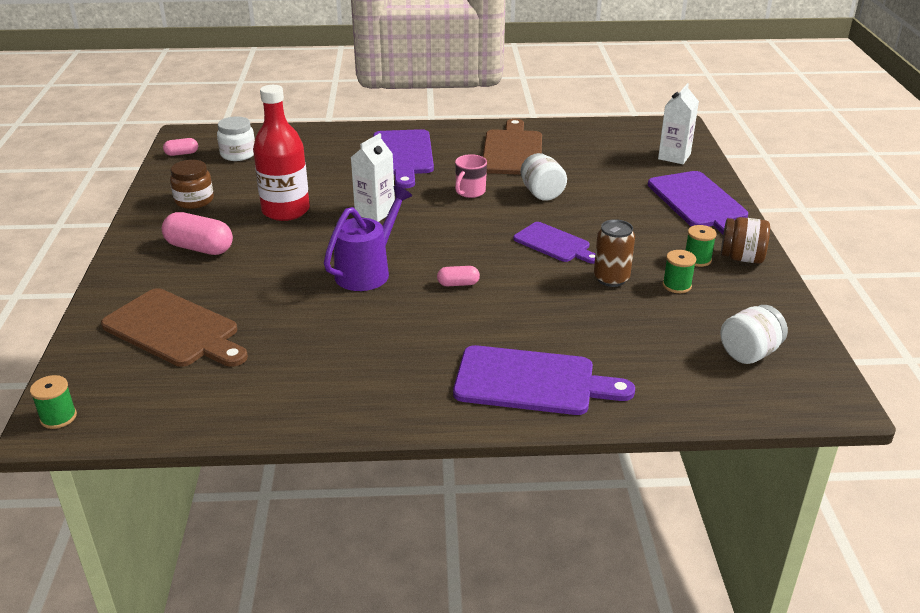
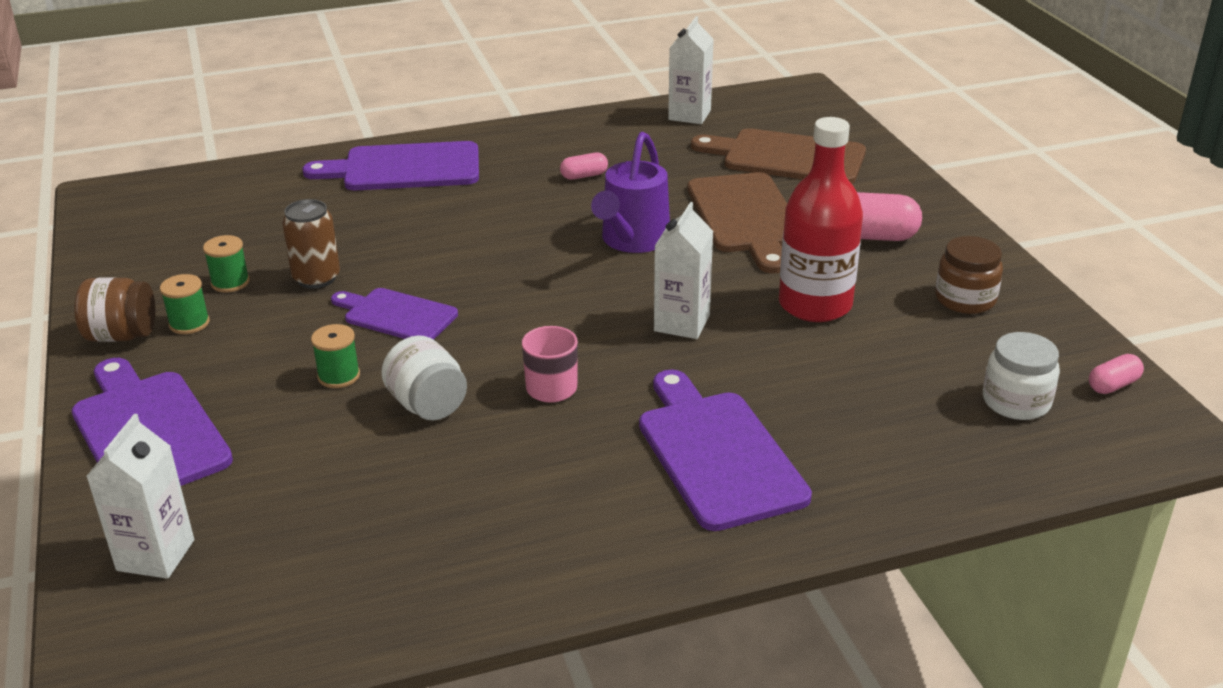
camera: 165 degrees right, 0 degrees up
green spool [30,375,77,429] -> green spool moved to [311,324,360,388]
pink capsule [437,266,480,286] -> pink capsule moved to [560,153,608,180]
brown cutting board [483,118,542,175] -> brown cutting board moved to [687,172,787,273]
white jar [720,305,788,364] -> none
none -> white carton [668,16,714,124]

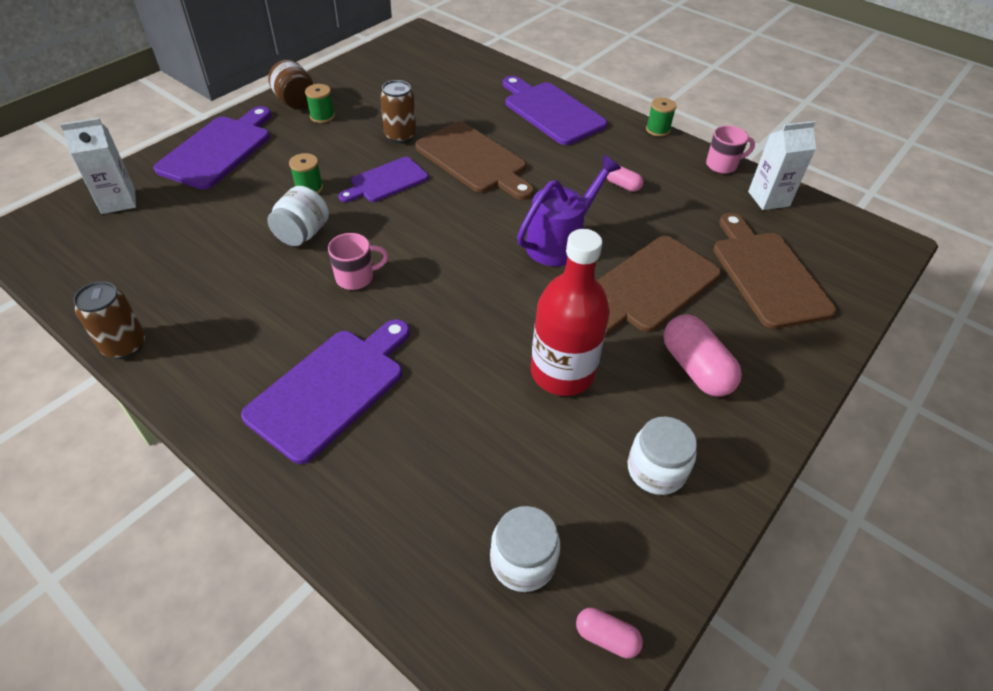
camera: 55 degrees right, 15 degrees up
green spool [203,235,250,292] -> green spool moved to [646,98,677,137]
purple cutting board [331,288,458,340] -> purple cutting board turned 120 degrees counterclockwise [339,157,428,202]
purple watering can [591,132,670,253] -> purple watering can turned 150 degrees clockwise [517,155,621,266]
white carton [654,202,713,339] -> none
brown jar [935,236,1003,314] -> white jar [628,416,697,495]
none -> brown can [73,281,145,359]
none -> brown cutting board [415,122,534,200]
none -> pink mug [706,125,755,174]

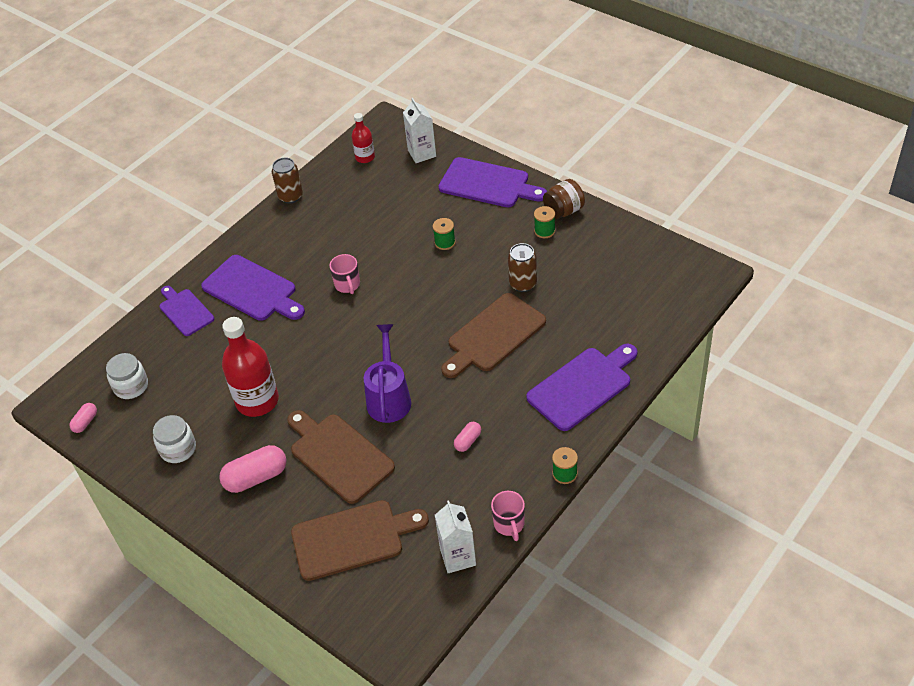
camera: 95 degrees right, 0 degrees up
white jar [267,186,329,246] -> none
purple cutting board [339,157,428,202] -> purple cutting board moved to [159,286,214,336]
purple watering can [517,155,621,266] -> purple watering can turned 135 degrees counterclockwise [364,324,411,423]
none -> red bottle [352,113,375,163]

